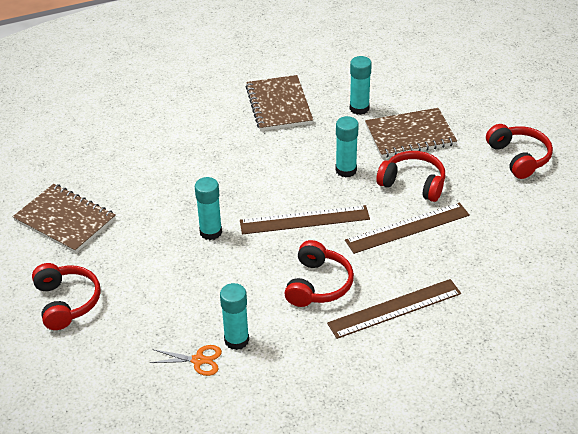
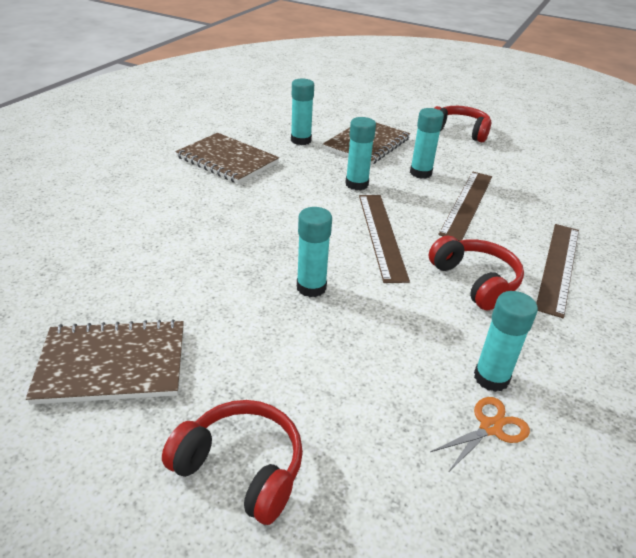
camera: 45 degrees left, 5 degrees down
brown ruler [240,205,370,234] -> brown ruler turned 45 degrees counterclockwise [359,195,410,283]
red headphones [376,151,445,202] -> turquoise glue stick [410,108,444,179]

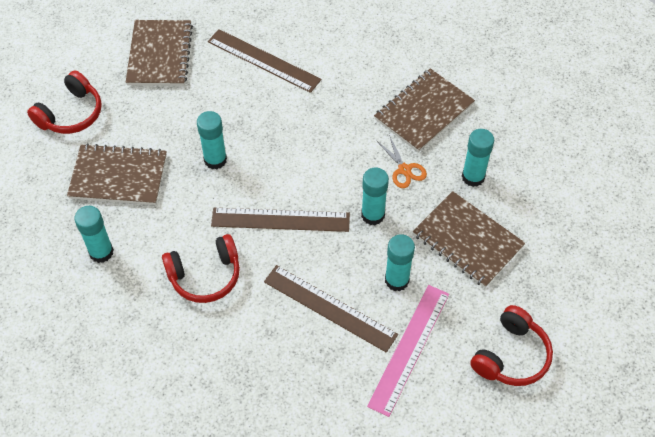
camera: 100 degrees right, 20 degrees up
orange scissors [430,397,530,471] -> orange scissors moved to [376,135,427,188]
brown ruler [536,224,579,318] -> brown ruler moved to [208,29,321,93]
none -> brown notebook [67,143,167,205]
none -> pink ruler [367,285,449,417]

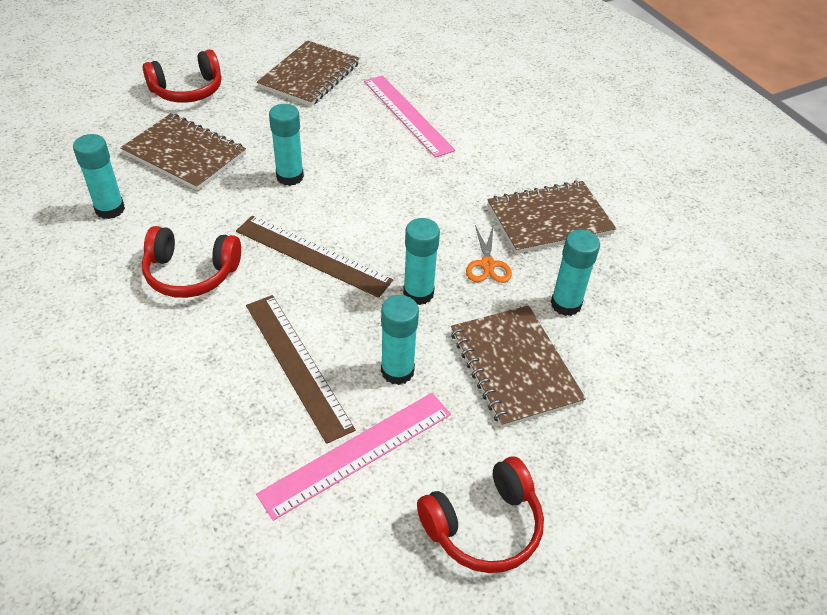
camera: 25 degrees right, 10 degrees down
brown ruler [208,29,321,93] -> pink ruler [364,75,455,158]

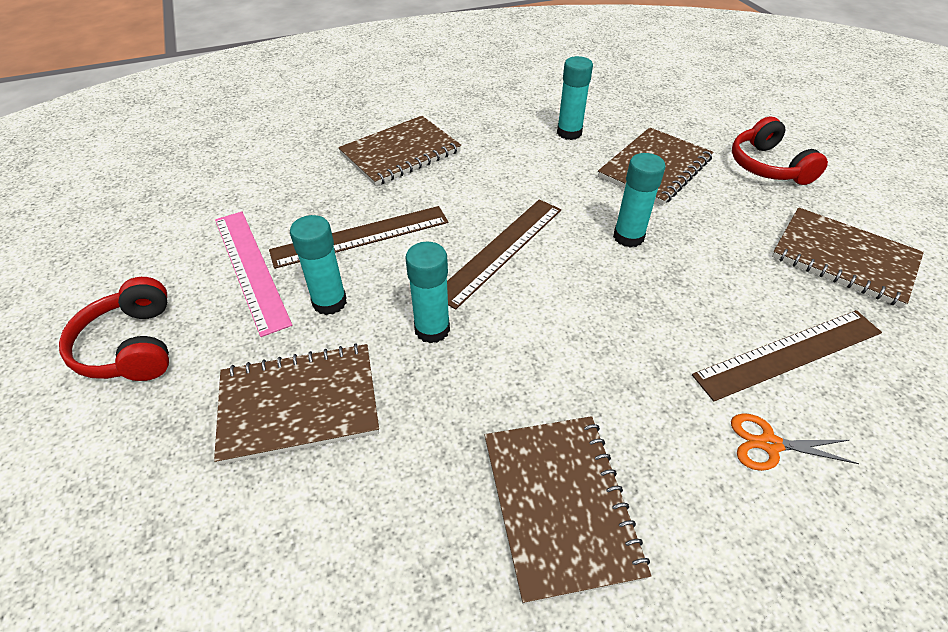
camera: 100 degrees right, 0 degrees up
red headphones [142,226,241,298] -> none
pink ruler [364,75,455,158] -> brown ruler [692,310,882,401]
orange scissors [466,225,512,283] -> orange scissors moved to [731,413,859,471]
turquoise glue stick [551,230,600,316] -> none
none -> brown notebook [338,116,461,186]

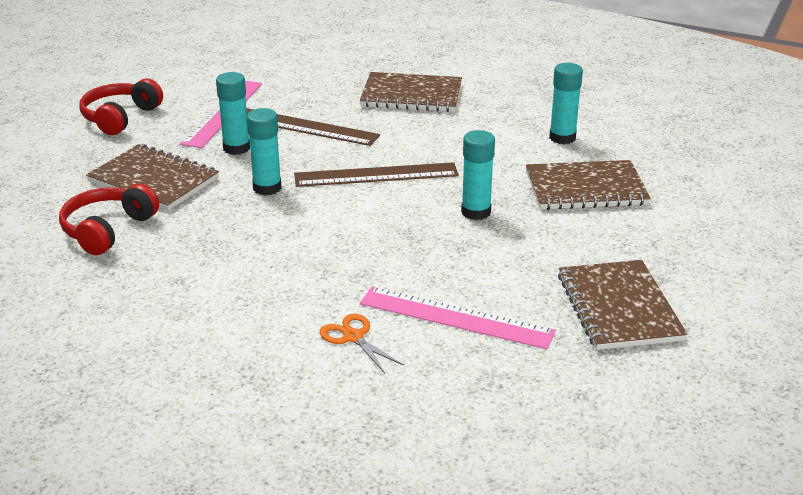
camera: 45 degrees right, 15 degrees down
brown notebook [485,416,651,604] -> none
brown ruler [692,310,882,401] -> pink ruler [360,287,556,349]
red headphones [732,117,828,185] -> red headphones moved to [59,183,159,255]

